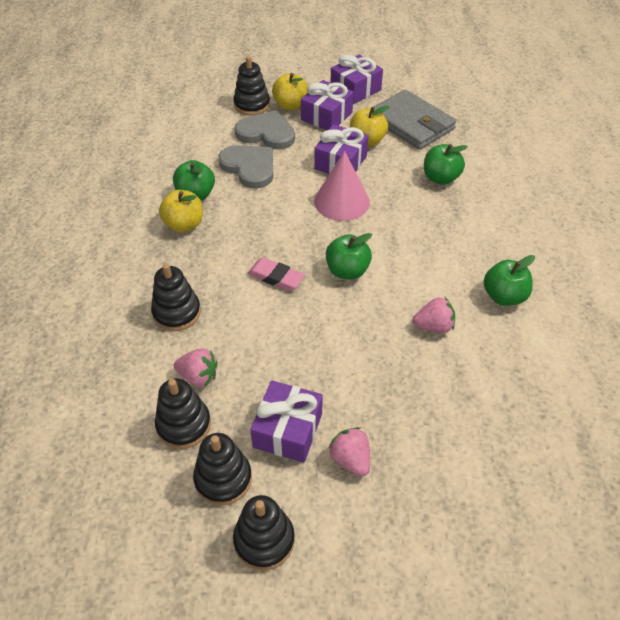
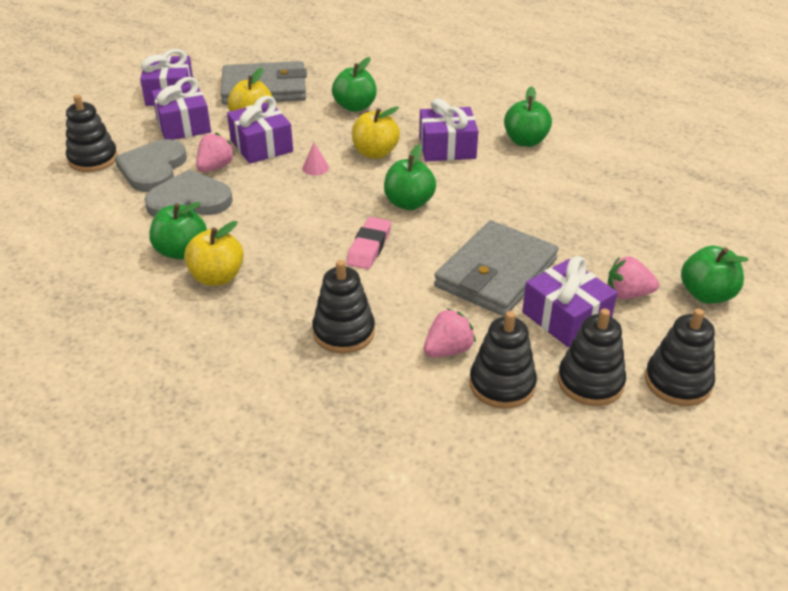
camera: 55 degrees left, 10 degrees down
grey heart [234,110,295,149] -> grey heart turned 45 degrees counterclockwise [115,139,187,192]
pink eraser [247,258,305,291] -> pink eraser turned 45 degrees counterclockwise [346,217,391,270]
yellow apple [272,73,308,110] -> yellow apple moved to [352,106,400,159]
pink cone [314,151,370,221] -> pink cone [302,142,329,175], size x0.41
pink strawberry [413,297,455,333] -> pink strawberry moved to [196,132,235,172]
none -> purple gift [419,98,478,161]
none -> grey wallet [434,220,558,316]
none -> green apple [681,246,749,304]

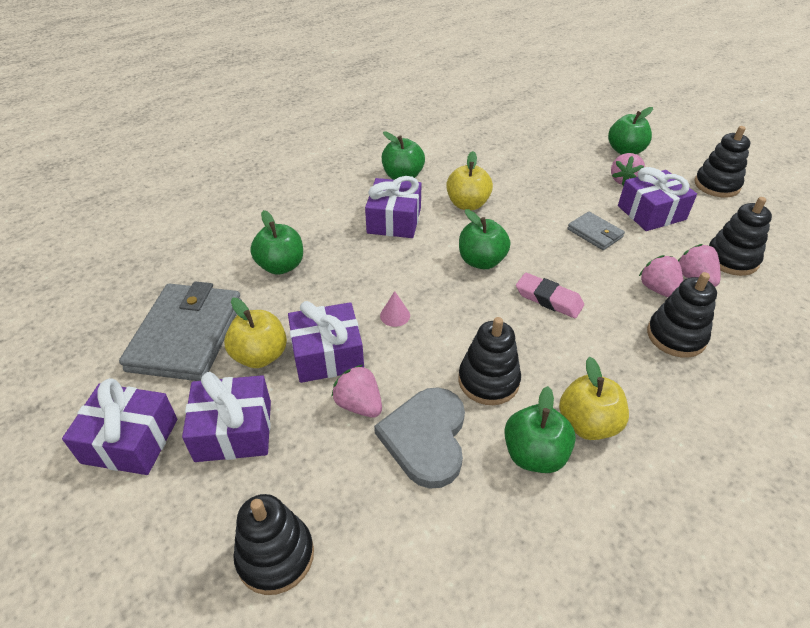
camera: 75 degrees left, 5 degrees up
grey heart [115,139,187,192] -> none
yellow apple [352,106,400,159] -> yellow apple moved to [446,151,493,210]
grey wallet [434,220,558,316] -> grey wallet [567,212,625,250], size x0.49
black stacking toy [558,309,626,406] -> black stacking toy moved to [458,317,521,405]
none -> pink strawberry [639,255,683,297]

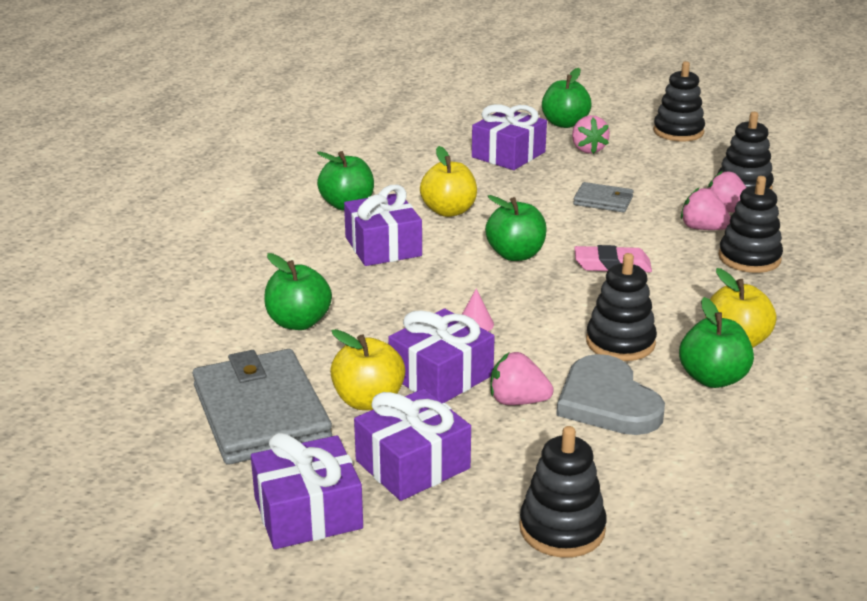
camera: 30 degrees left, 15 degrees down
purple gift [618,167,697,231] -> purple gift moved to [472,104,547,170]

